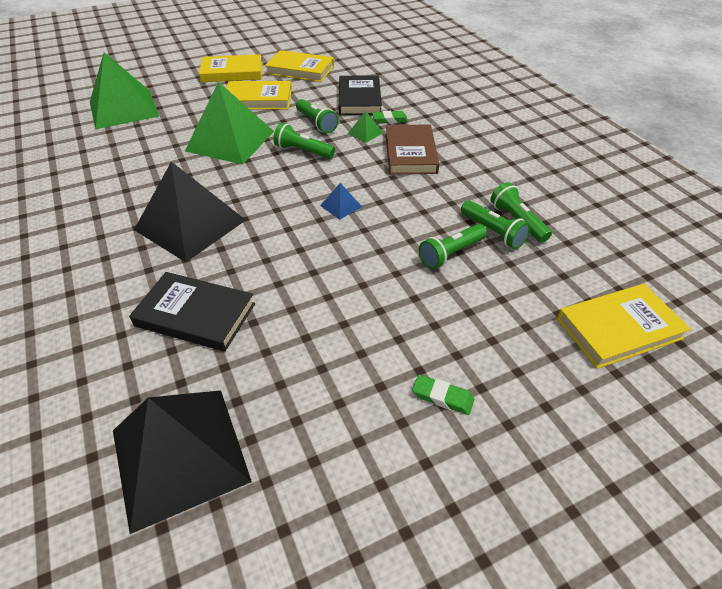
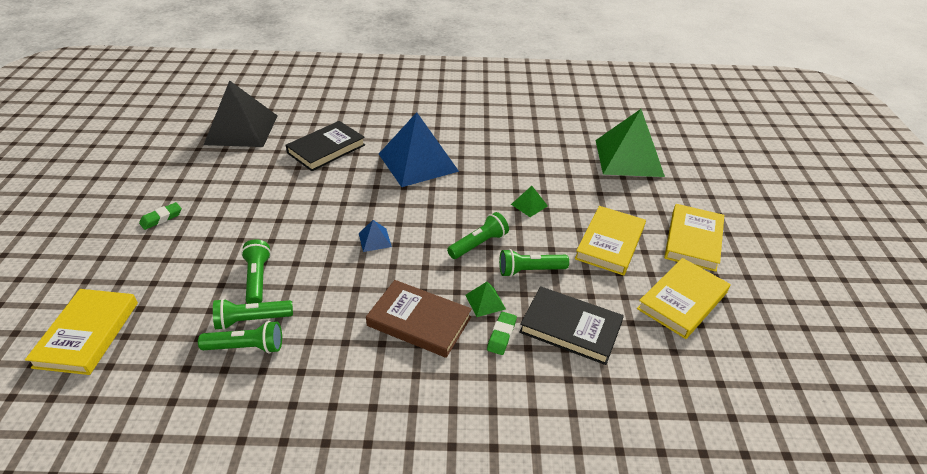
camera: 115 degrees right, 5 degrees down
black pyramid [134,162,246,262] -> blue pyramid [379,112,459,187]
green pyramid [185,82,274,165] -> green pyramid [511,186,548,217], size x0.40

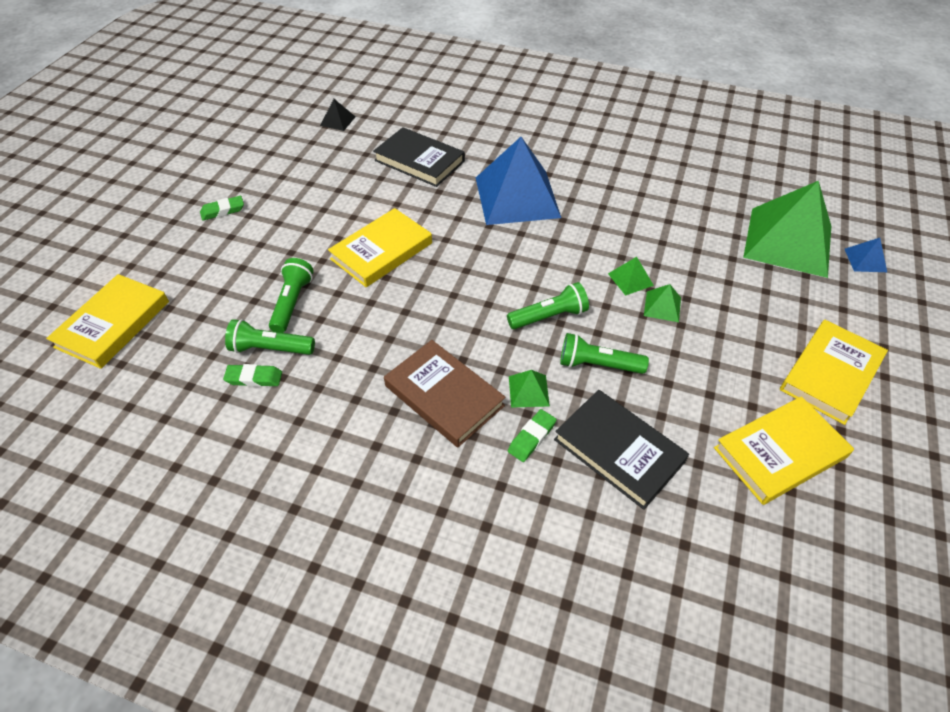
camera: 20 degrees right, 10 degrees up
green flashlight [198,321,282,354] -> green eraser [223,364,282,387]
black pyramid [204,80,277,147] -> black pyramid [320,99,355,131], size x0.40
black book [286,121,365,171] -> black book turned 60 degrees clockwise [373,127,465,187]
blue pyramid [359,220,392,252] -> blue pyramid moved to [845,238,887,272]
yellow book [575,206,646,276] -> yellow book moved to [328,208,432,287]
none -> green pyramid [644,284,681,322]

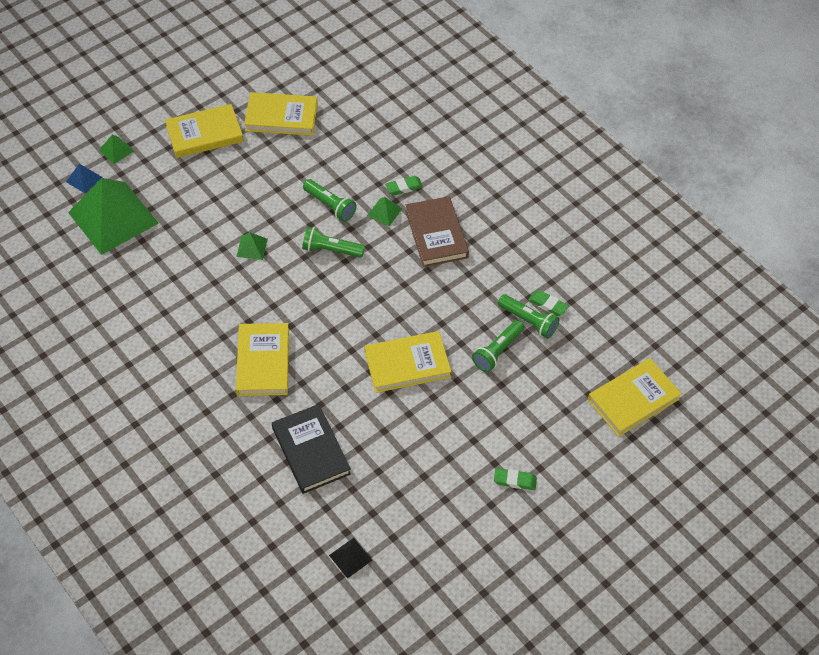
camera: 150 degrees left, 5 degrees up
blue pyramid [476,137,561,225] -> yellow book [236,323,289,396]
black book [554,390,689,510] -> none
green pyramid [644,284,681,322] -> green pyramid moved to [99,135,134,164]

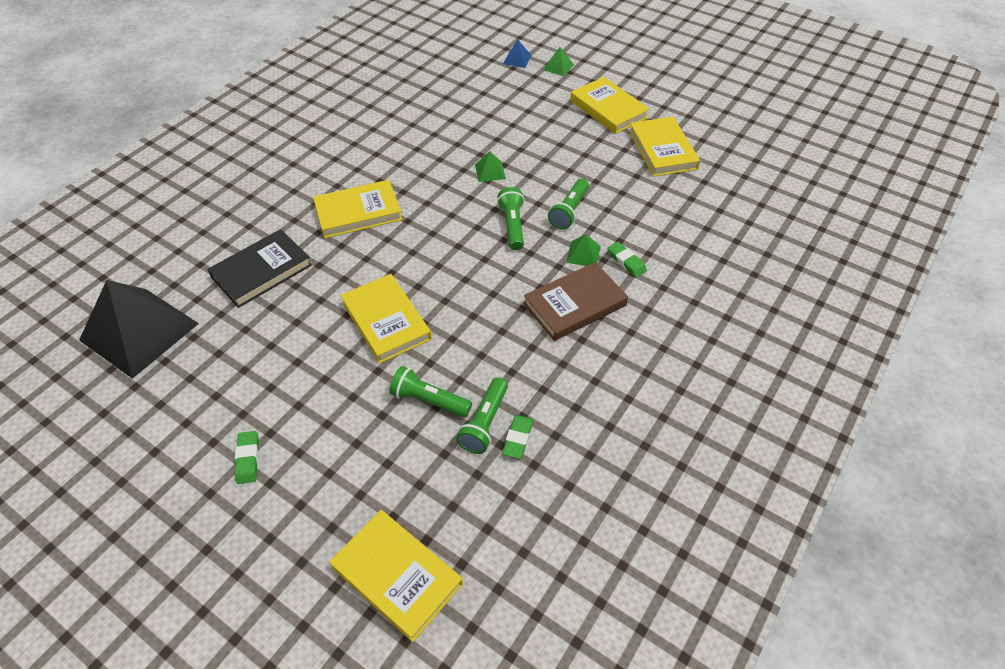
camera: 75 degrees right, 5 degrees down
green pyramid [68,178,159,255] -> none
black pyramid [329,538,372,579] -> black pyramid [79,280,199,379], size x2.50

